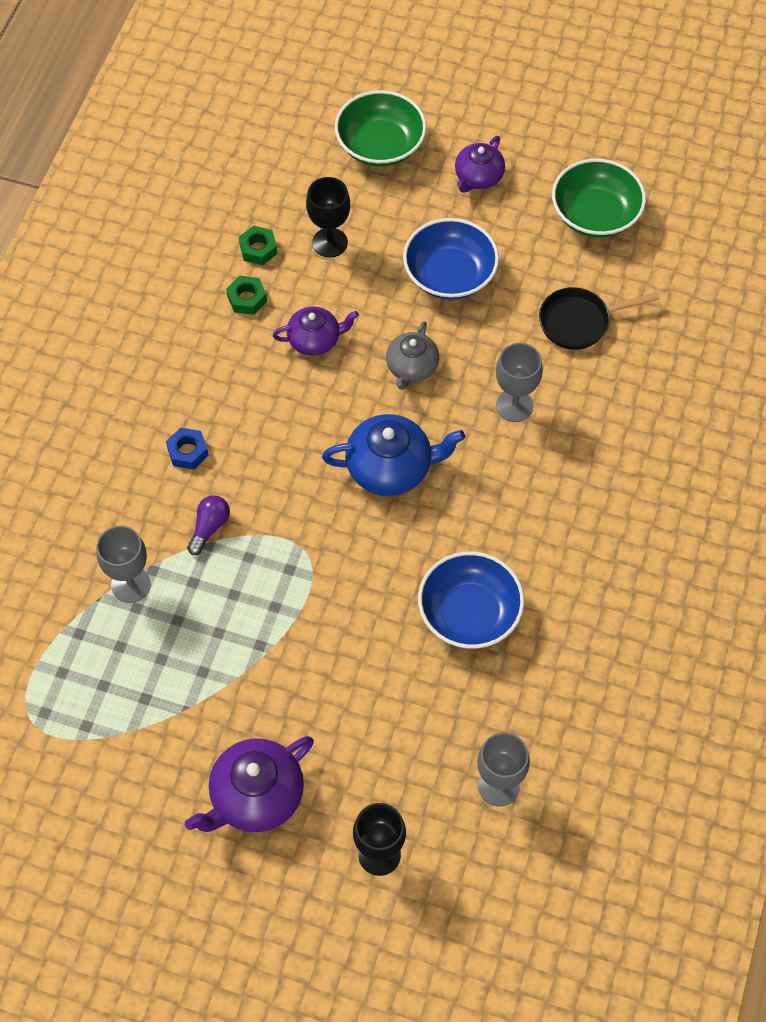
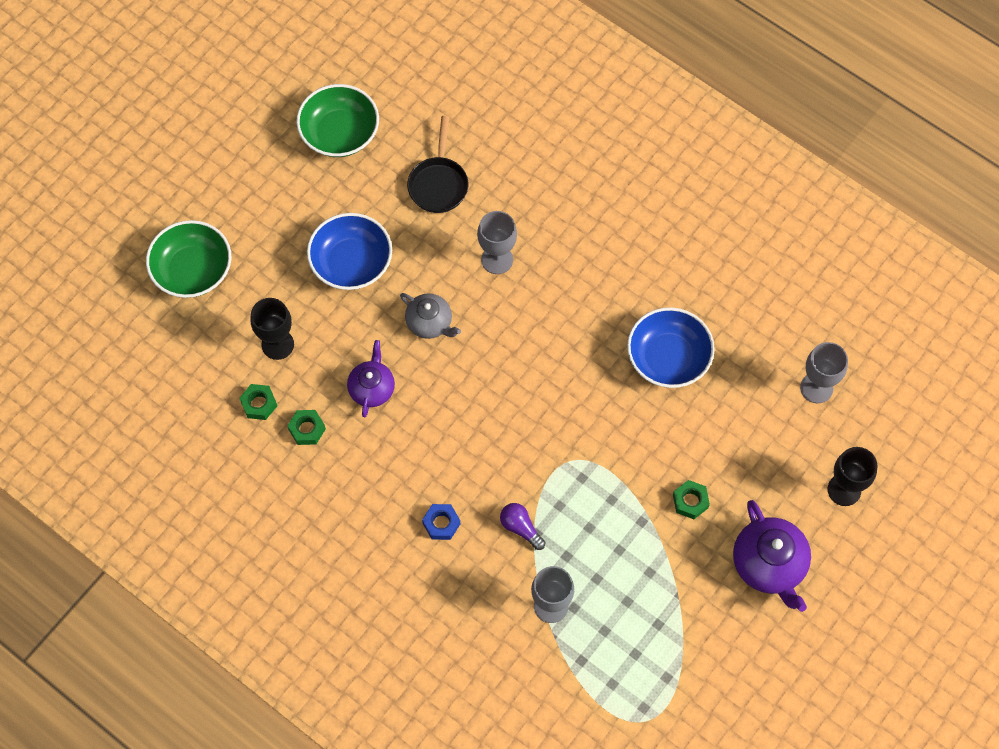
camera: 70 degrees left, 5 degrees up
blue teapot [322,414,465,496] -> none
purple teapot [455,136,505,193] -> none
none -> green nut [673,480,710,519]

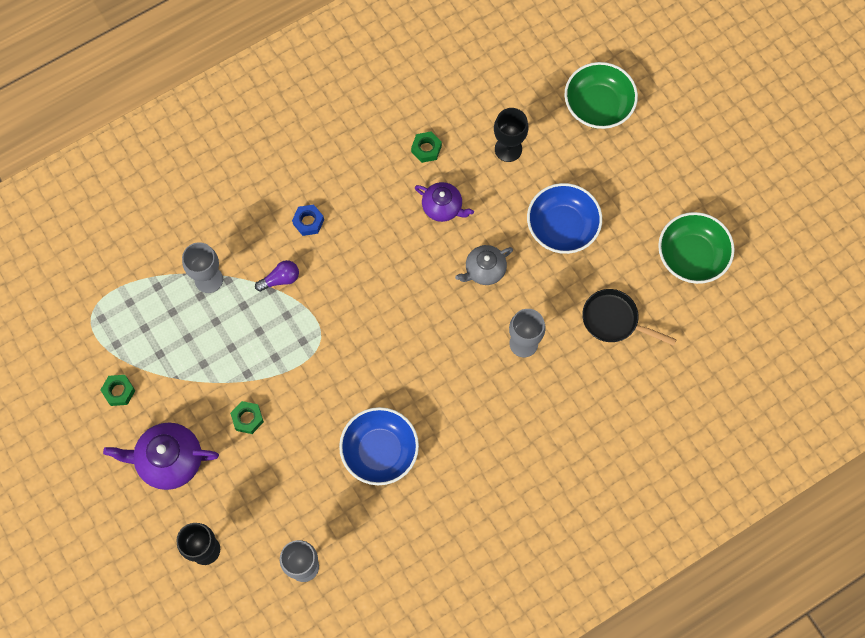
camera: 110 degrees right, 5 degrees up
green nut [240,384,277,420] -> green nut moved to [101,375,136,406]

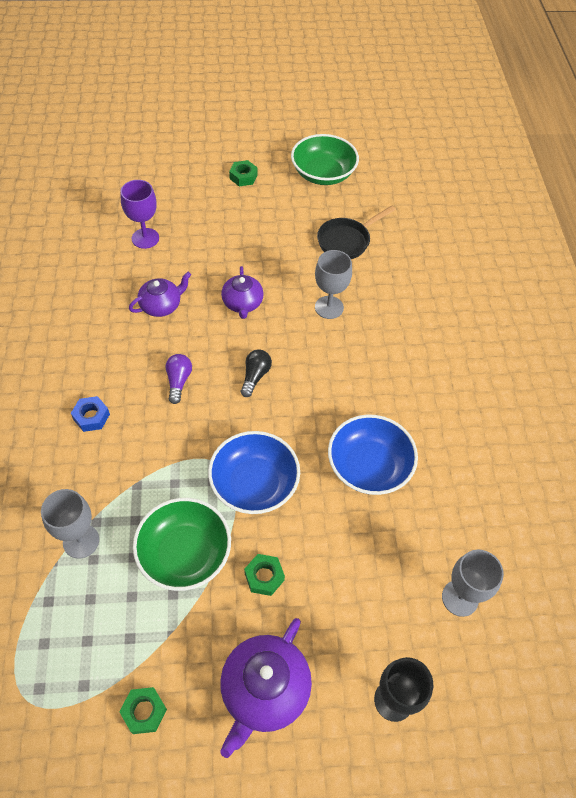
camera: 65 degrees left, 15 degrees down
purple light bulb [255,260,299,292] -> purple light bulb moved to [165,354,192,404]
green nut [411,132,442,163] -> green nut moved to [229,160,257,186]
grey teapot [455,245,513,285] -> purple teapot [221,266,264,319]
black goblet [494,108,528,162] -> purple goblet [121,180,159,249]
blue bowl [527,183,602,254] -> blue bowl moved to [208,431,300,514]
green bowl [565,62,638,129] -> green bowl moved to [133,498,231,591]
none -> black light bulb [241,349,272,397]

